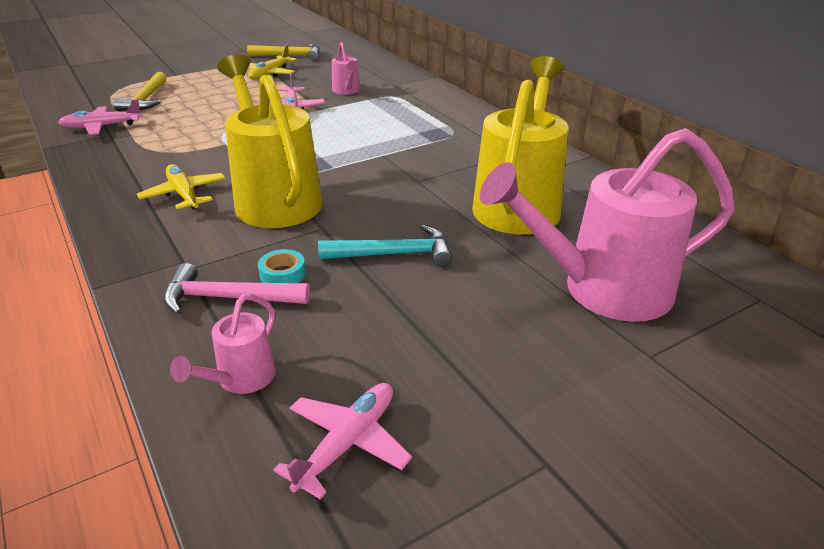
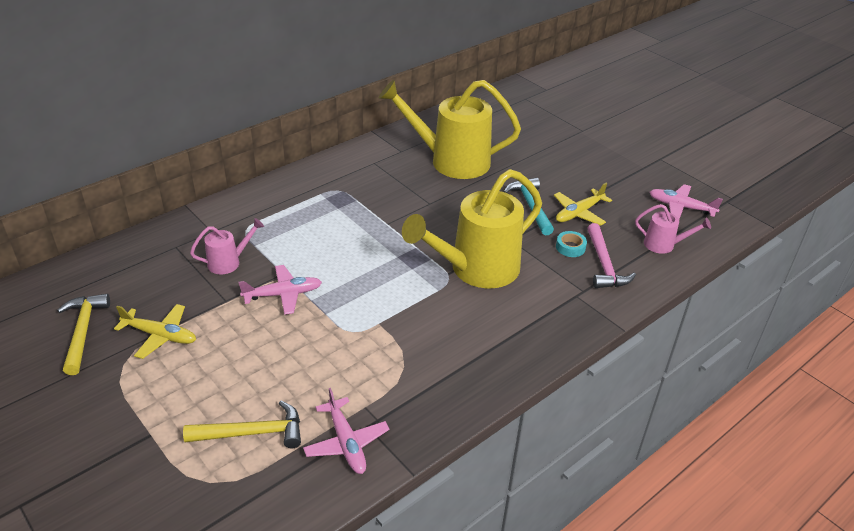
camera: 100 degrees left, 5 degrees up
yellow plane [137,164,226,210] -> yellow plane moved to [554,183,612,226]
pink watering can [480,128,735,322] -> none

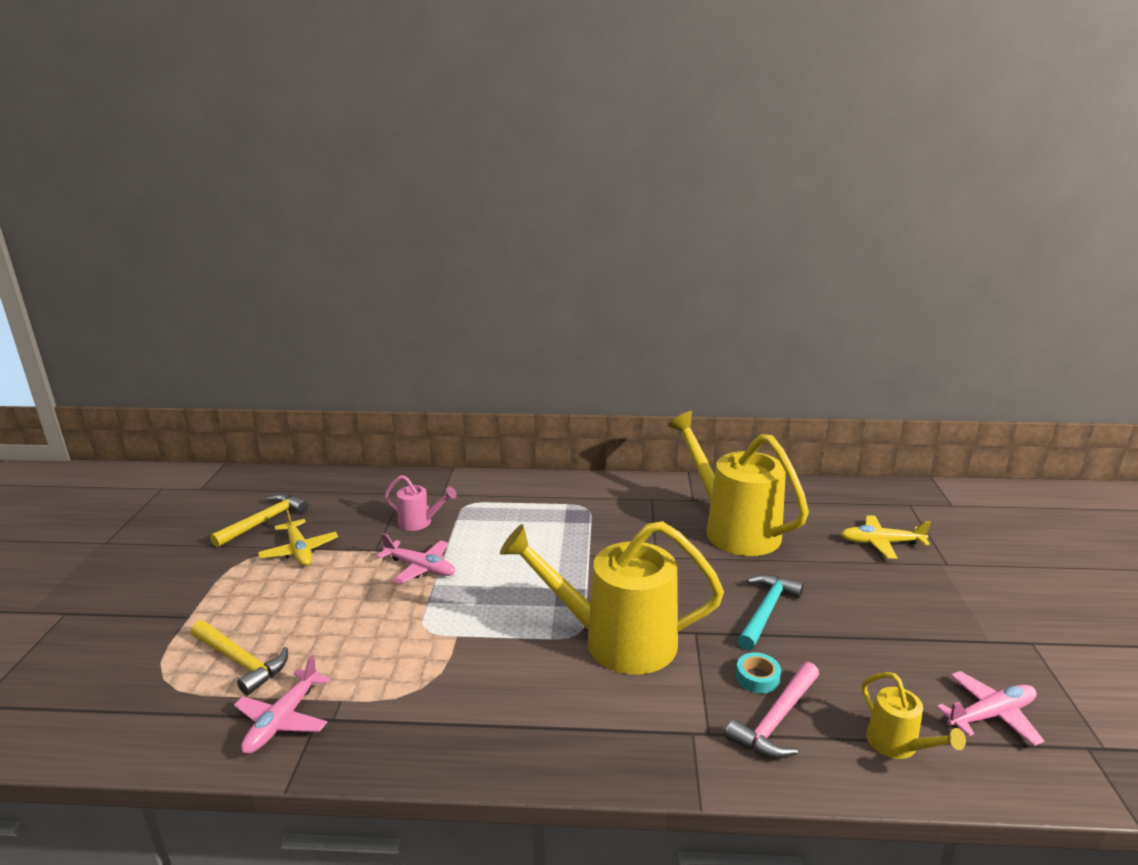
camera: 45 degrees right, 15 degrees down
yellow plane [554,183,612,226] -> yellow plane moved to [841,515,931,559]
pink watering can [635,204,711,254] -> yellow watering can [862,672,966,759]
pink plane [649,184,723,219] -> pink plane turned 90 degrees clockwise [936,671,1044,746]

